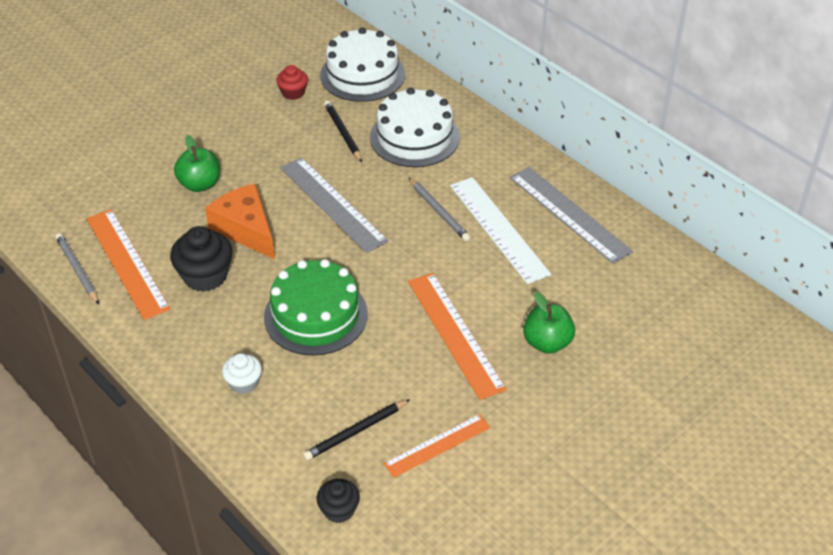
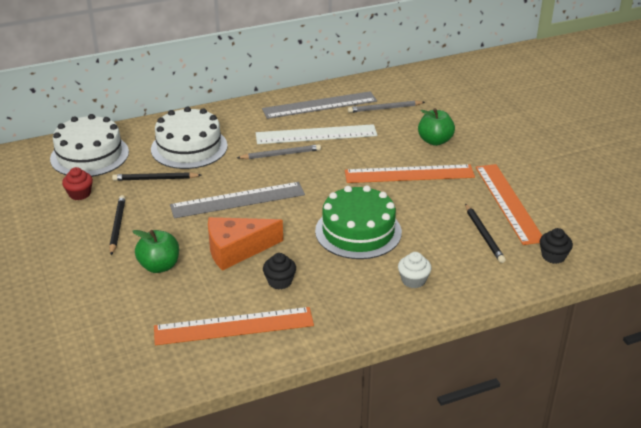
camera: 70 degrees left, 10 degrees down
grey pencil [56,233,99,305] -> grey pencil moved to [348,100,425,113]
black cupcake [170,226,232,292] -> black cupcake [263,253,296,290], size x0.60
orange ruler [384,414,491,478] -> orange ruler [476,164,542,245], size x1.60
none -> black pencil [109,195,125,255]

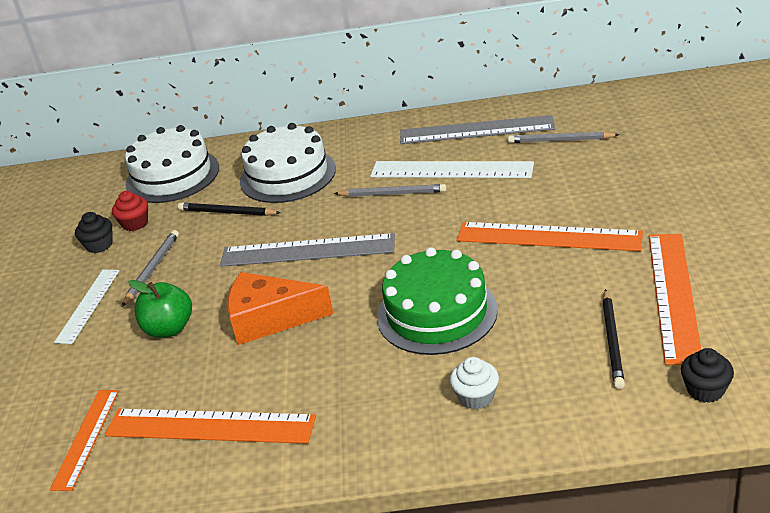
camera: 25 degrees right, 0 degrees up
black pencil [109,195,125,255] -> grey pencil [122,230,179,307]
black cupcake [263,253,296,290] -> black cupcake moved to [75,212,112,253]
green apple [418,108,455,146] -> none
none -> orange ruler [50,390,119,491]
none -> white ruler [54,270,119,344]

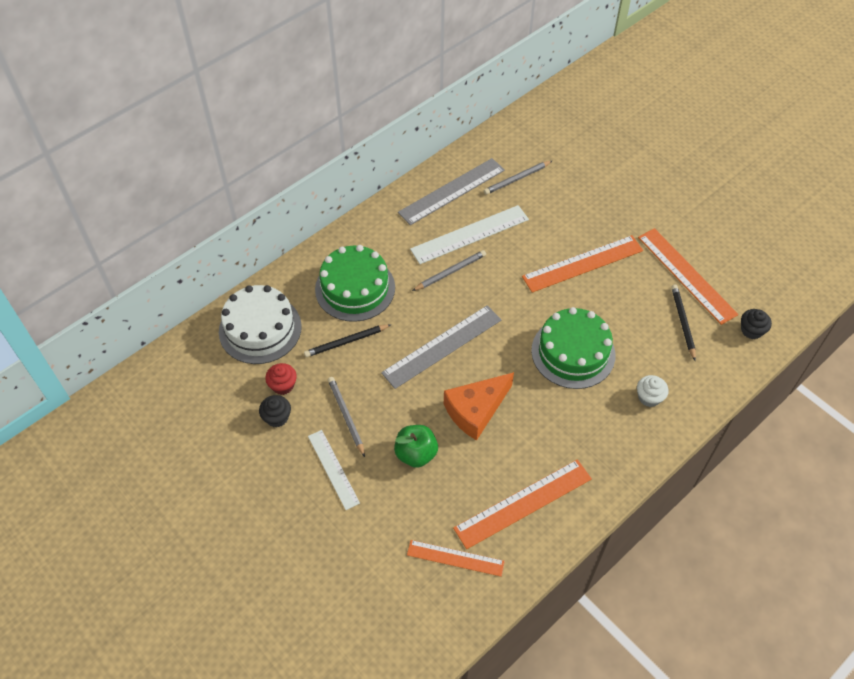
camera: 45 degrees left, 20 degrees up
orange ruler [50,390,119,491] -> orange ruler turned 45 degrees counterclockwise [407,540,505,577]
white cake [240,123,336,203] -> green cake [315,245,395,322]
black pencil [602,289,625,389] -> black pencil turned 150 degrees counterclockwise [671,285,696,361]

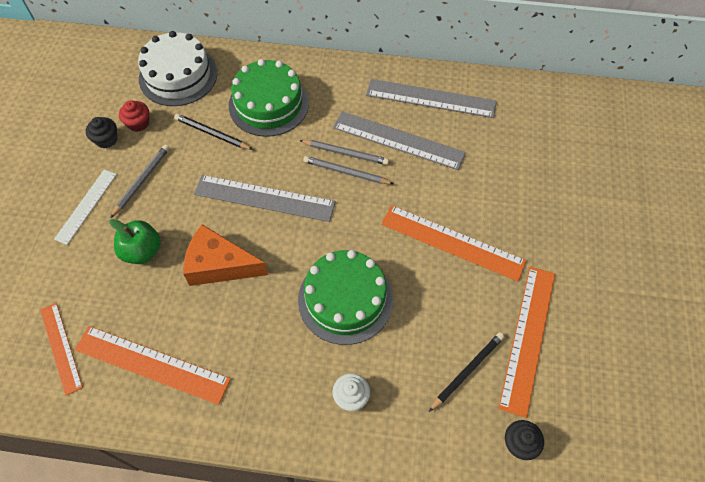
camera: 50 degrees right, 5 degrees up
white ruler [410,205,529,264] -> grey ruler [333,111,466,170]
grey pencil [484,161,552,195] -> grey pencil moved to [303,156,394,184]

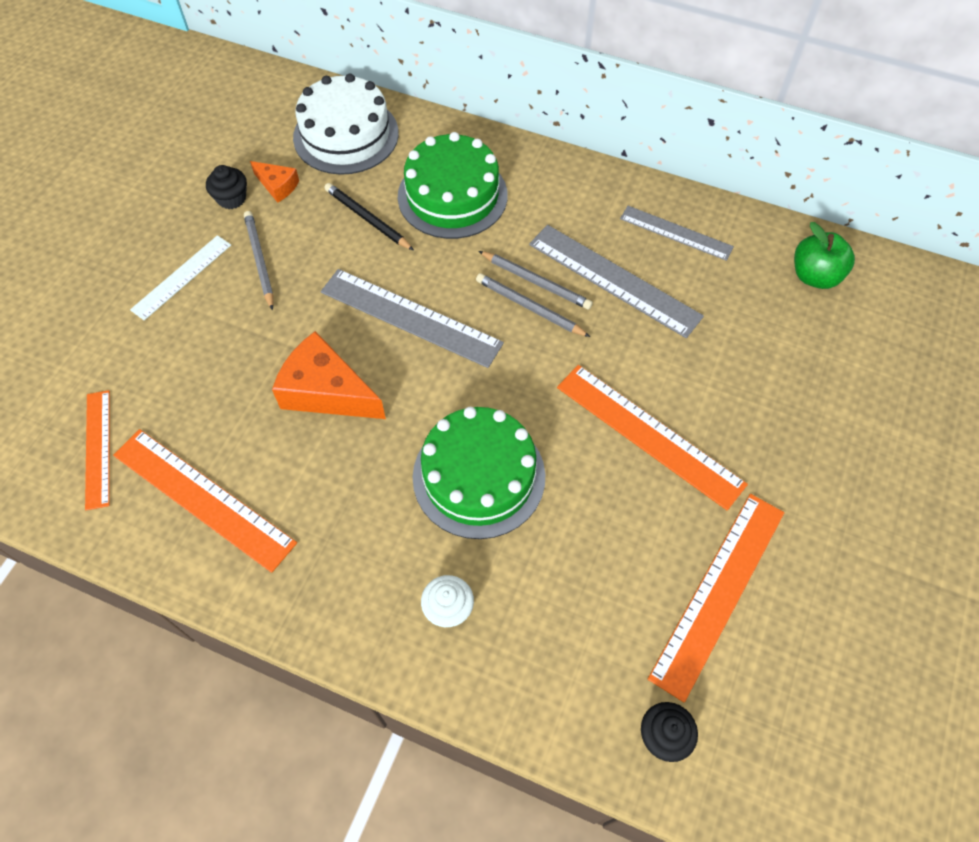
camera: 15 degrees right, 0 degrees up
green apple [109,219,161,264] -> green apple moved to [794,222,855,289]
grey pencil [110,145,169,218] -> grey pencil turned 60 degrees counterclockwise [244,211,273,310]
red cupcake [119,101,149,132] -> orange cheese [250,161,299,203]
grey ruler [366,79,497,118] -> grey ruler [620,206,734,261], size x0.63
black pencil [429,332,504,412] -> none

